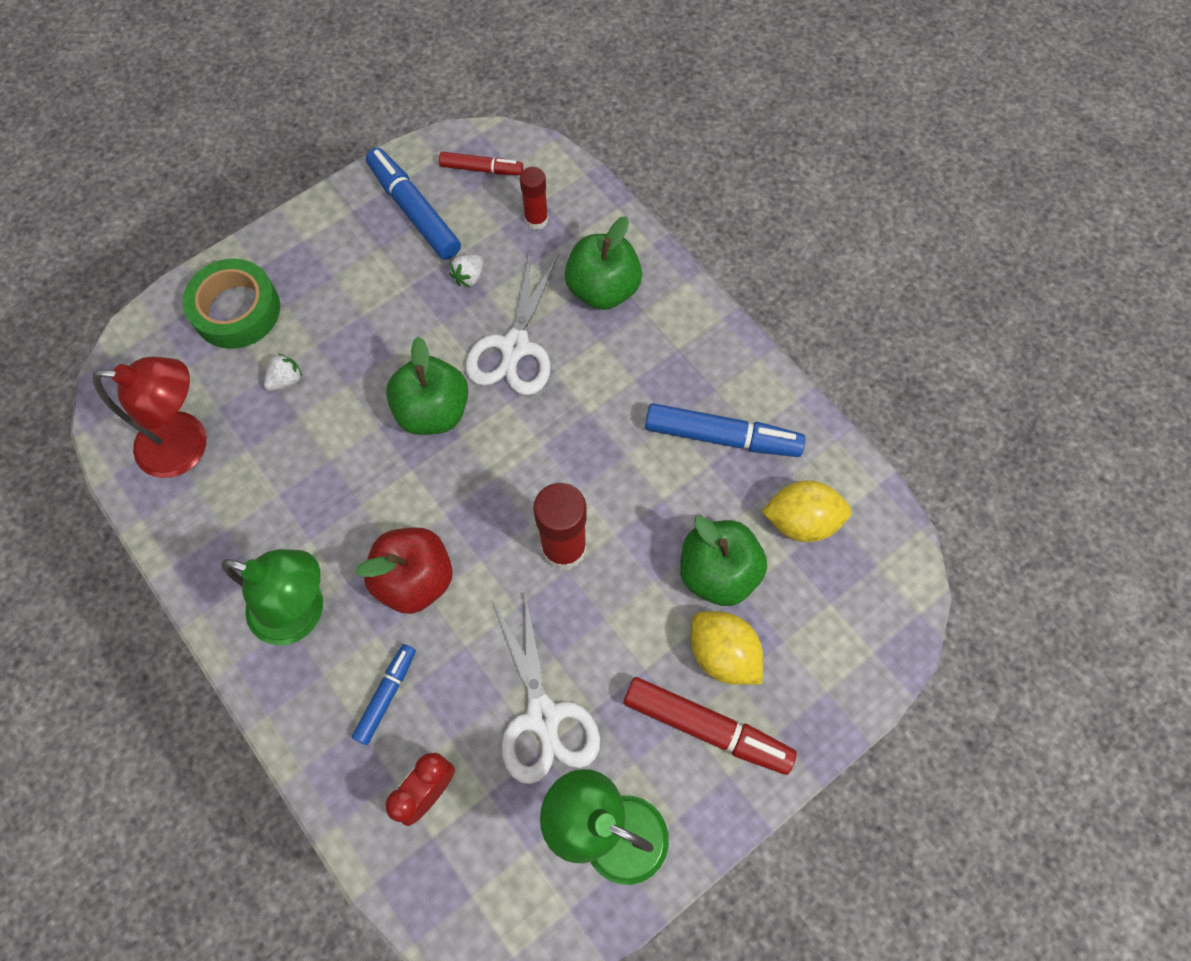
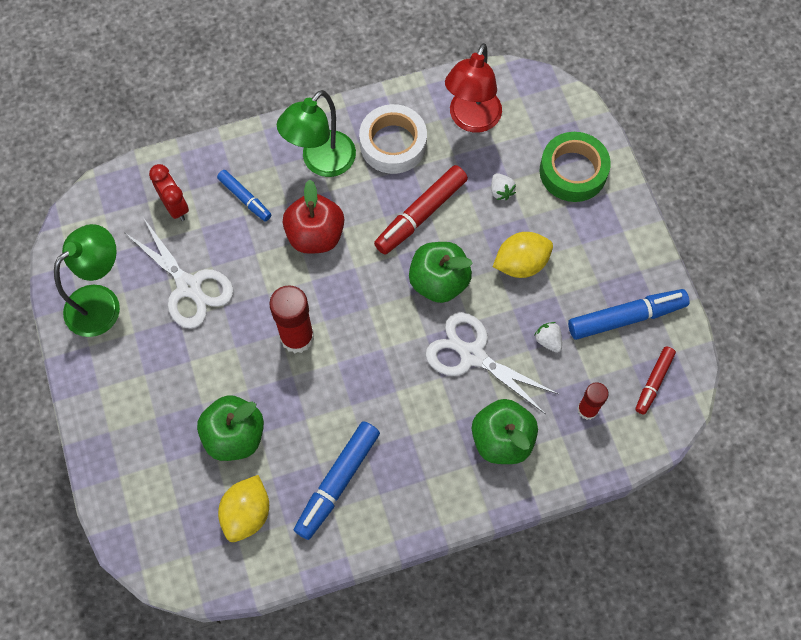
camera: 110 degrees right, 0 degrees up
white scissors [492,593,600,784] -> white scissors turned 135 degrees counterclockwise [125,219,233,329]
red marker [624,677,797,775] -> red marker moved to [374,165,468,255]
yellow lemon [691,611,763,685] -> yellow lemon moved to [493,232,553,278]
none -> white tape [359,104,427,174]

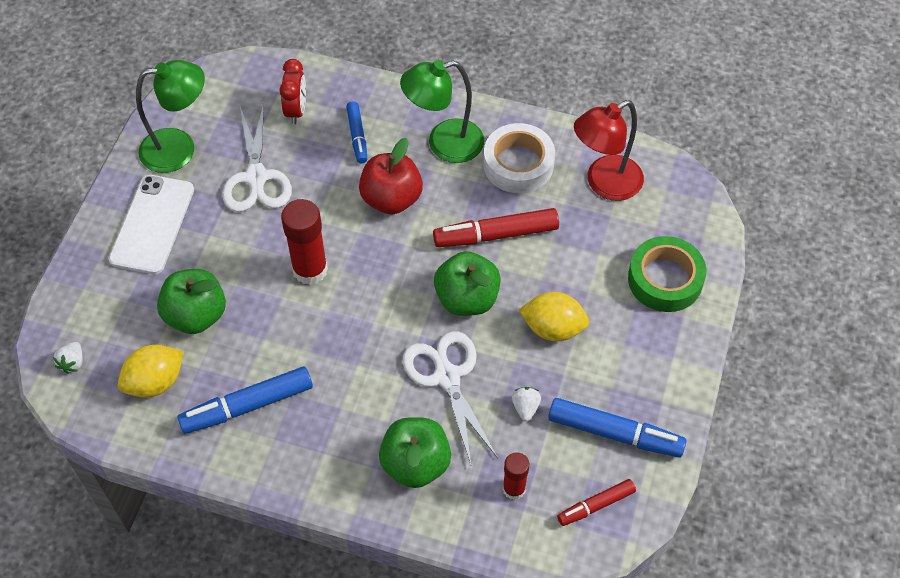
camera: 35 degrees right, 10 degrees down
white strawberry [491,173,516,200] -> white strawberry moved to [53,342,83,374]
none -> white phone [109,175,194,274]

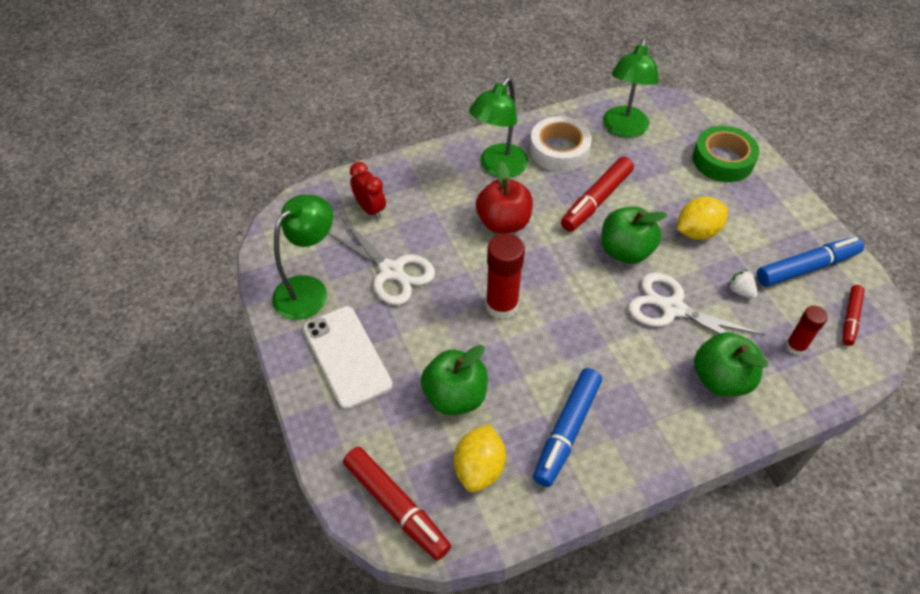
camera: 40 degrees left, 5 degrees down
white strawberry [53,342,83,374] -> red marker [343,447,451,560]
blue marker [346,101,367,163] -> none
red lamp [574,100,644,201] -> green lamp [603,38,659,138]

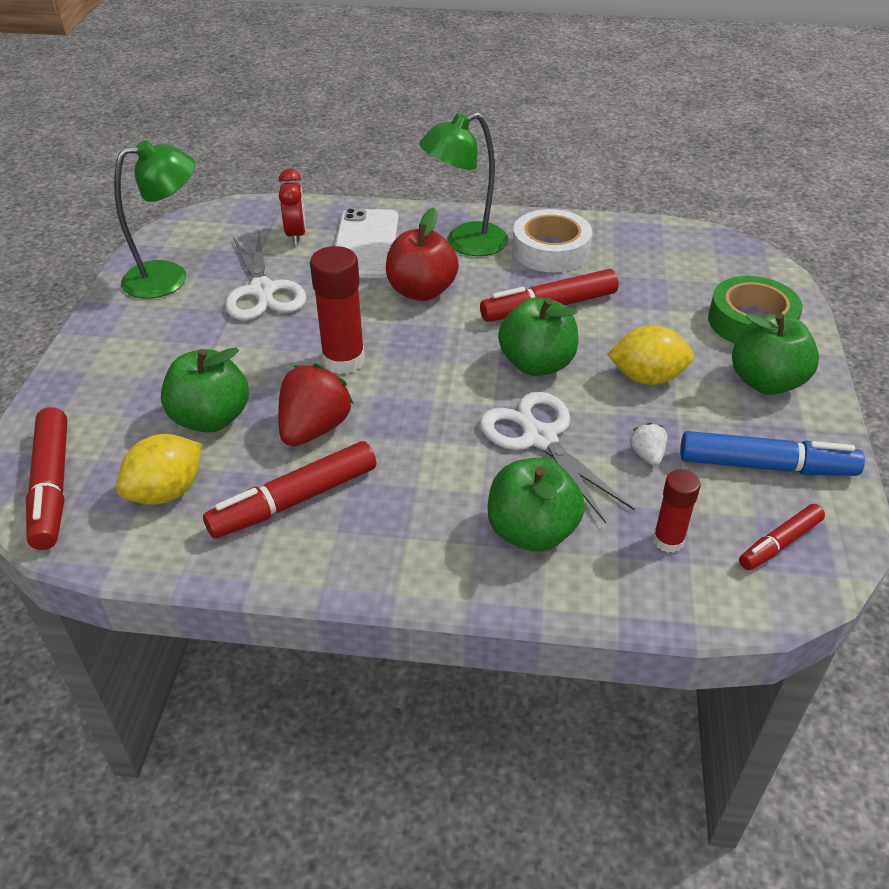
camera: 30 degrees right, 10 degrees down
white phone [303,306,393,409] -> white phone moved to [335,208,399,278]
blue marker [533,368,602,487] -> red marker [203,441,376,538]
green lamp [603,38,659,138] -> none
none -> red strawberry [278,364,354,446]
none -> green apple [732,313,819,395]

